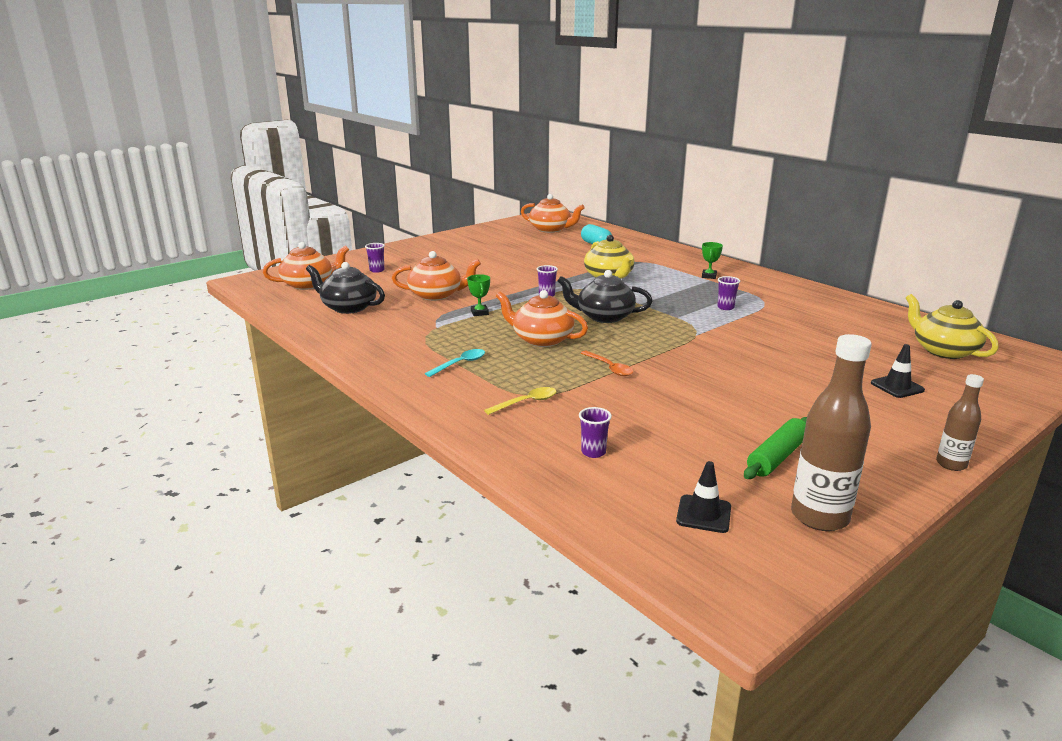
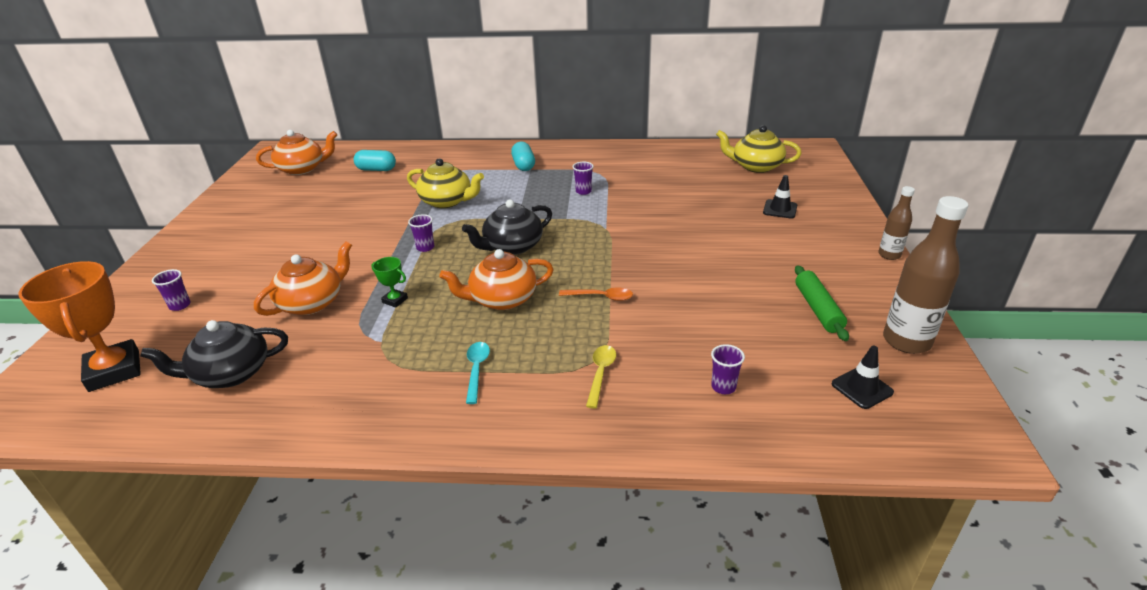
camera: 45 degrees left, 10 degrees up
orange teapot [263,242,349,290] -> orange trophy [18,261,141,392]
green trophy [702,242,723,279] -> turquoise capsule [511,142,535,171]

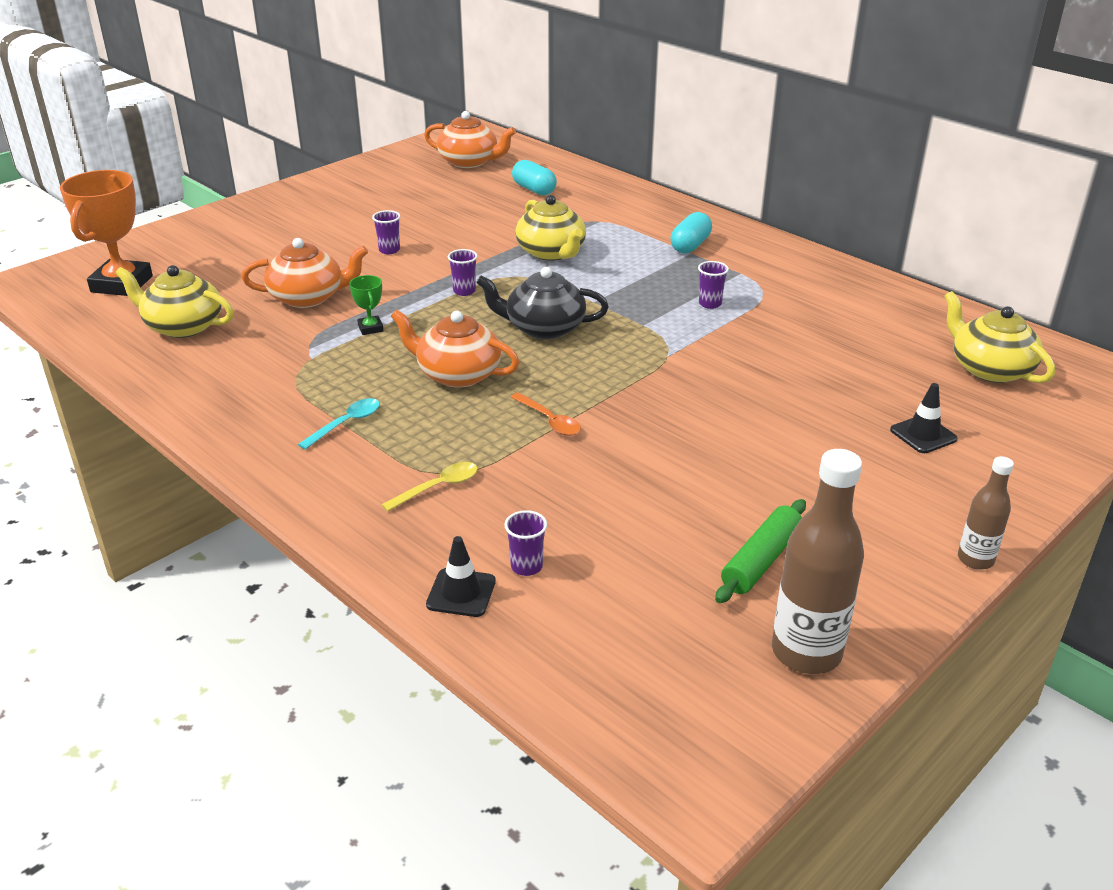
camera: 40 degrees right, 0 degrees up
black teapot [140,320,288,388] -> yellow teapot [115,265,234,338]
purple cup [152,269,191,311] -> purple cup moved to [372,210,400,254]
black traffic cone [832,346,894,409] -> black traffic cone moved to [426,536,496,617]

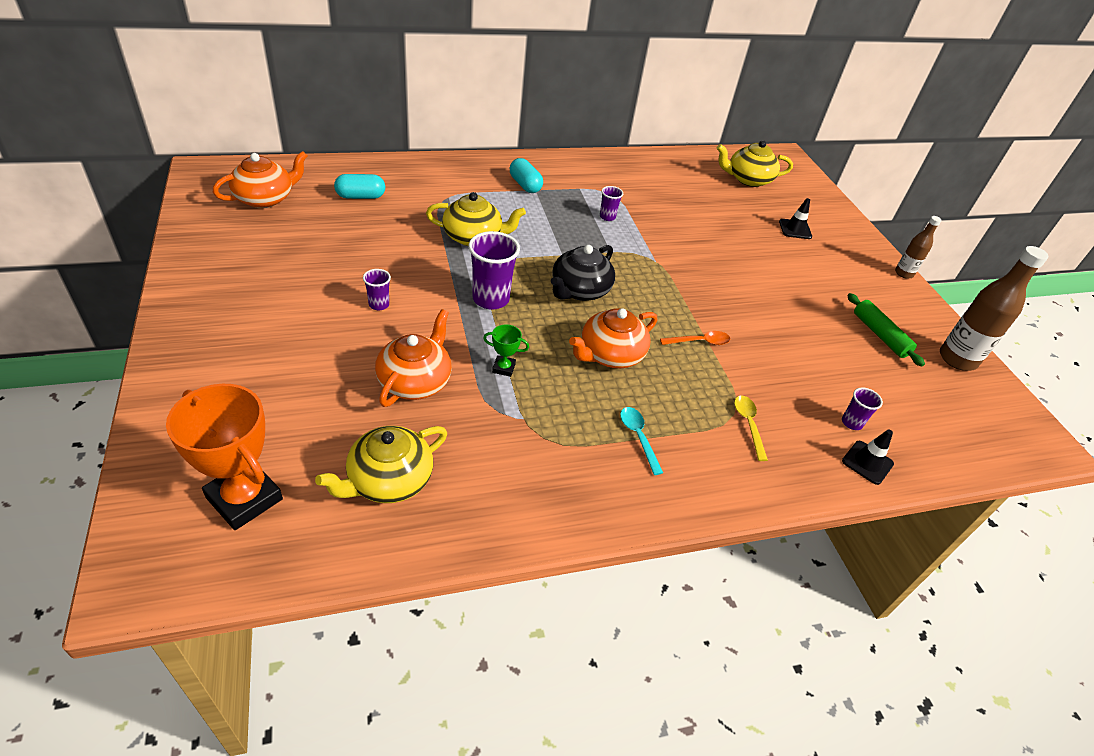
camera: 65 degrees left, 10 degrees up
purple cup [448,249,478,296] -> purple cup [469,231,520,310], size x1.90

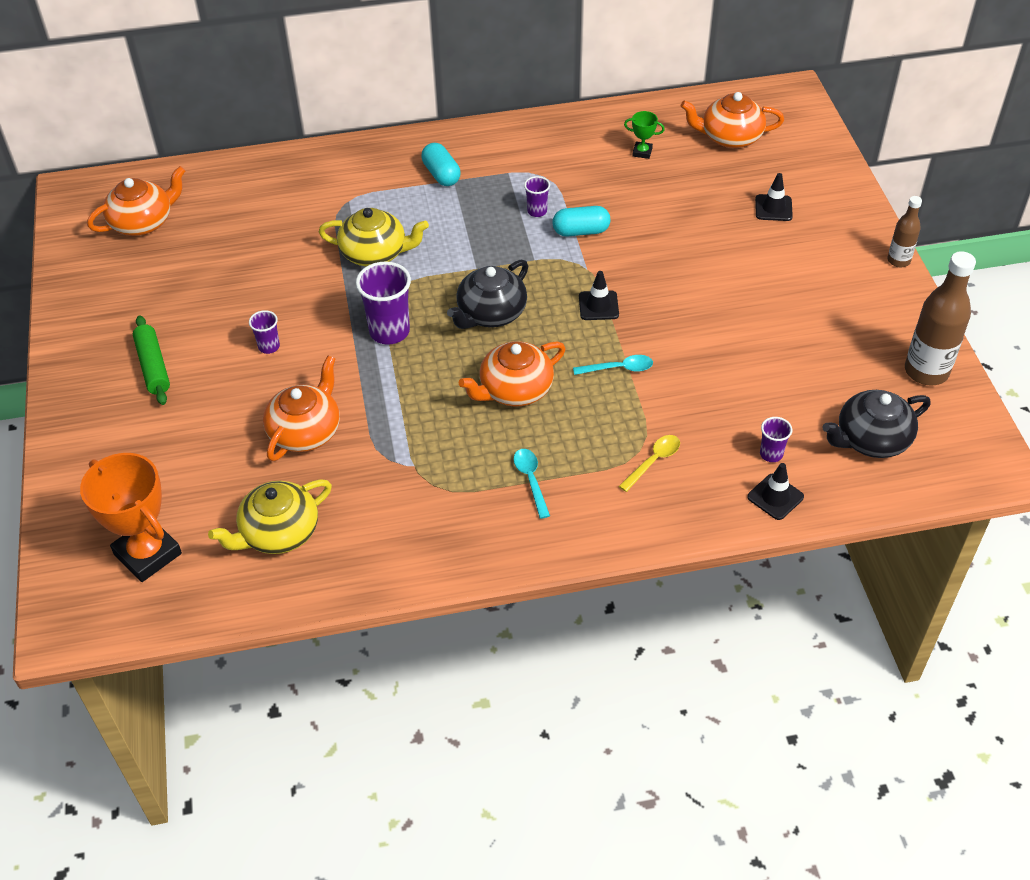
camera: 10 degrees right, 5 degrees up
turquoise capsule [334,174,385,199] -> turquoise capsule moved to [553,206,610,237]
green trophy [483,324,529,377] -> green trophy moved to [624,111,665,159]
orange spoon [660,331,731,345] -> turquoise spoon [573,355,653,375]
yellow teapot [717,140,793,187] -> orange teapot [681,92,784,148]
yellow spoon [734,395,768,461] -> yellow spoon turned 45 degrees clockwise [619,435,680,492]
green rolling pin [847,293,925,367] -> green rolling pin moved to [133,315,170,405]
none -> black traffic cone [579,271,619,320]
none -> black teapot [823,390,931,458]

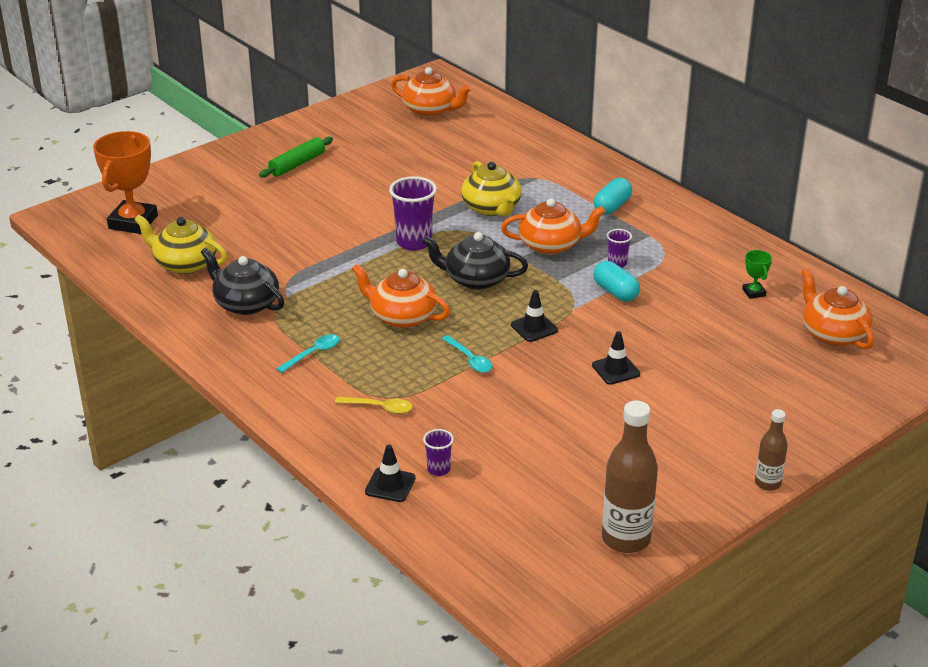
camera: 60 degrees right, 15 degrees down
purple cup [249,310,280,354] -> none
orange teapot [263,356,340,461] -> orange teapot moved to [501,198,606,255]
black traffic cone [755,173,793,221] -> black traffic cone moved to [592,331,640,384]
black teapot [823,390,931,458] -> black teapot moved to [201,248,284,315]

